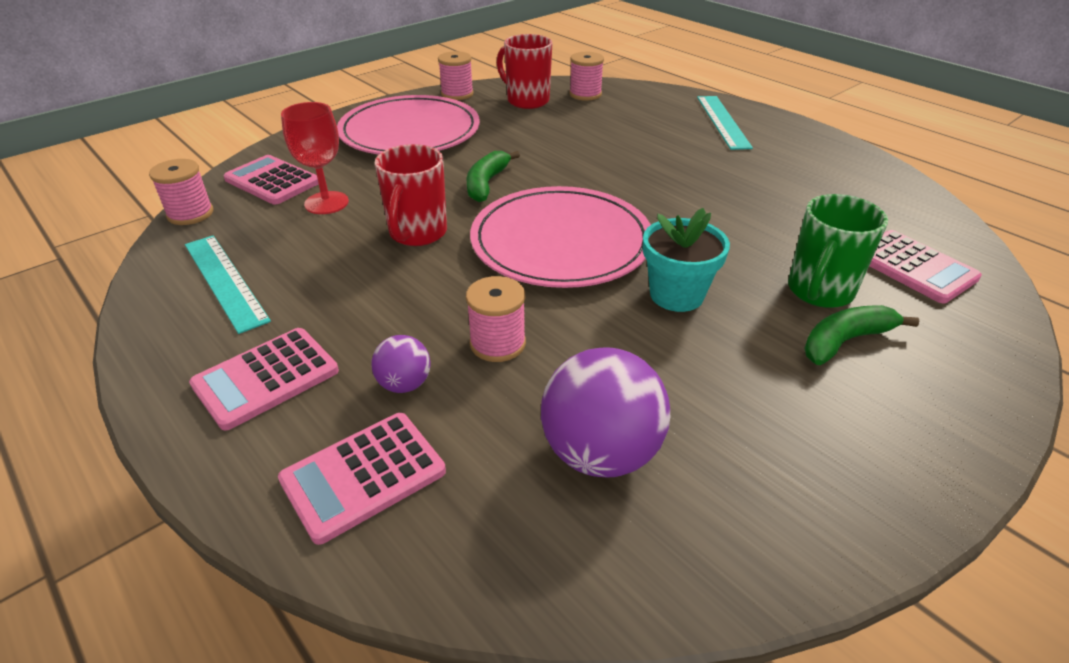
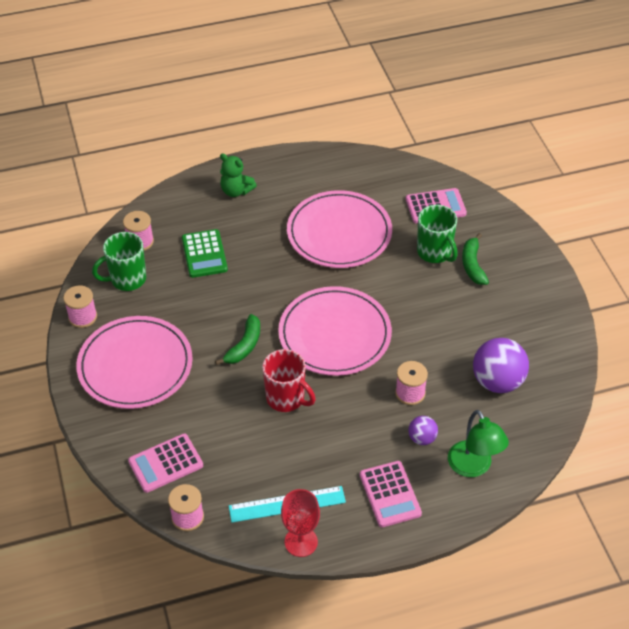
camera: 65 degrees left, 10 degrees up
pink calculator [278,413,446,545] -> green lamp [448,410,509,477]
red goblet [281,102,349,214] -> red goblet moved to [281,489,320,557]
green banana [467,151,520,202] -> green banana turned 105 degrees counterclockwise [215,314,260,365]
red mug [497,34,552,109] -> green mug [92,232,146,291]
turquoise flower pot [643,208,730,312] -> none
turquoise ruler [697,96,753,150] -> green teddy bear [220,154,257,197]
none -> green calculator [182,229,228,278]
none -> pink plate [287,190,392,268]

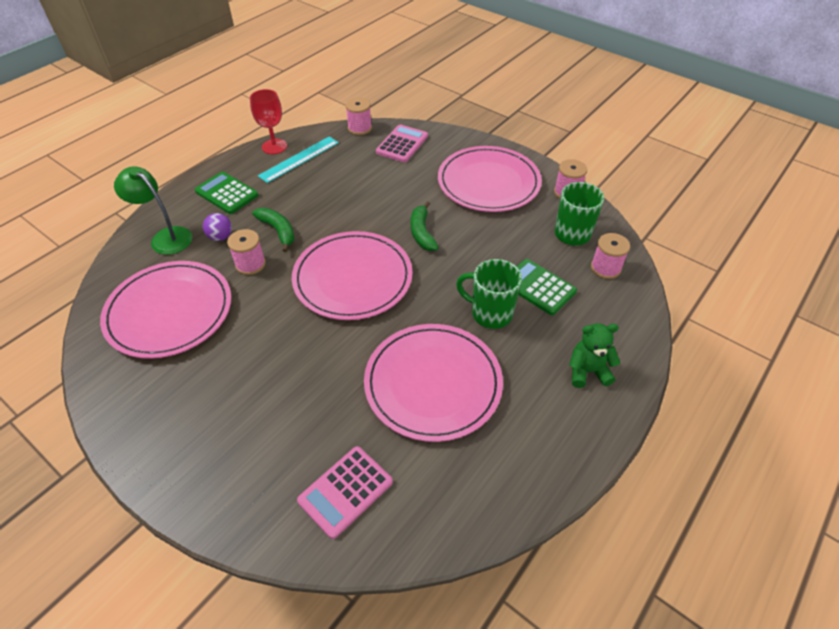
camera: 145 degrees right, 0 degrees up
red mug [262,349,316,412] -> none
pink calculator [360,461,422,527] -> green calculator [195,172,258,214]
green mug [417,205,458,263] -> green mug moved to [456,259,522,329]
green banana [462,233,489,285] -> green banana moved to [252,208,295,252]
purple ball [473,338,529,393] -> pink plate [100,261,231,359]

